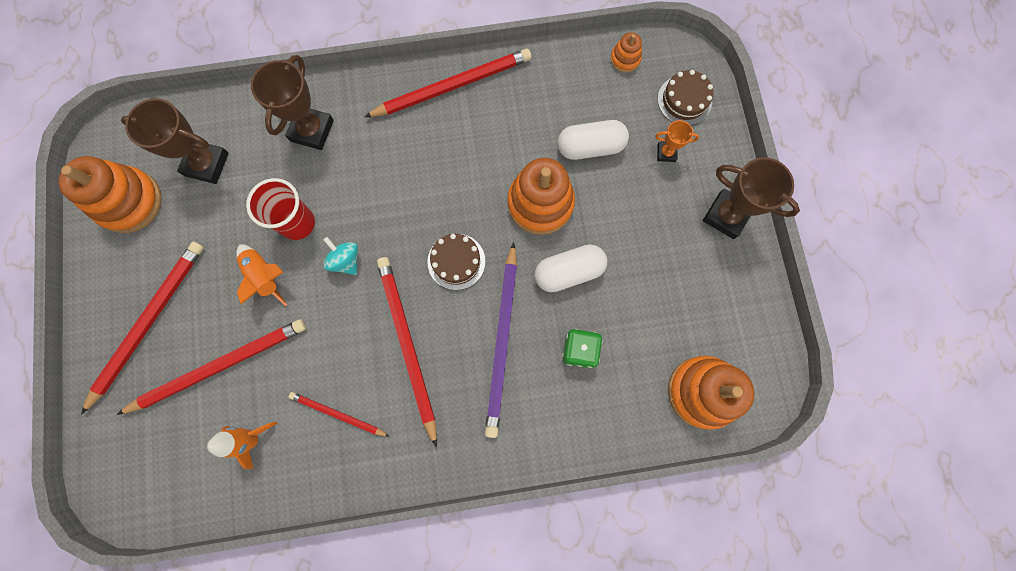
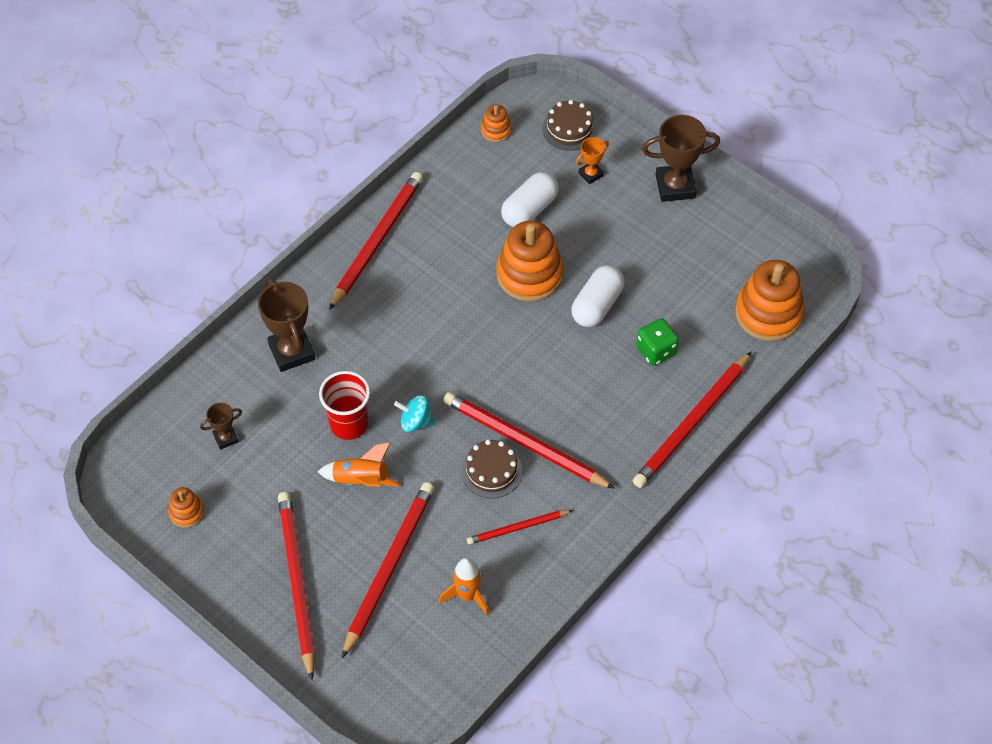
camera: 40 degrees left, 20 degrees down
orange stacking toy [59,156,162,233] -> orange stacking toy [168,487,204,528], size x0.48
brown trophy [121,98,229,184] -> brown trophy [200,403,242,450], size x0.53
brown cake [427,234,485,290] -> brown cake moved to [461,439,522,498]
purple pencil [485,242,517,438] -> none
none -> red pencil [633,351,752,488]

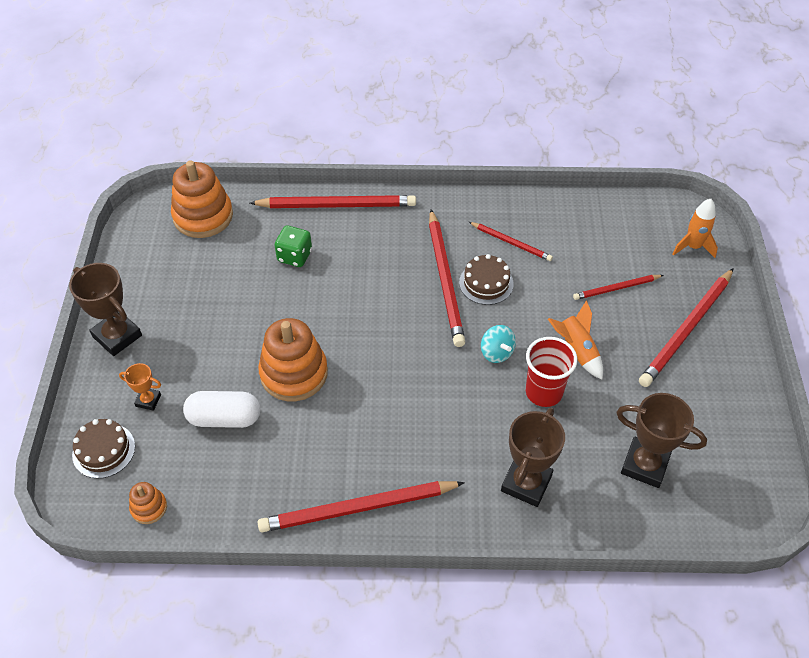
camera: 130 degrees left, 5 degrees down
orange stacking toy [168,487,204,528] -> none
brown trophy [200,403,242,450] -> brown trophy [616,393,707,488], size x1.90
red pencil [342,482,434,658] -> red pencil [573,275,663,300], size x0.55
orange rocket [439,558,489,615] -> orange rocket moved to [672,199,718,258]
white capsule [571,265,624,327] -> none

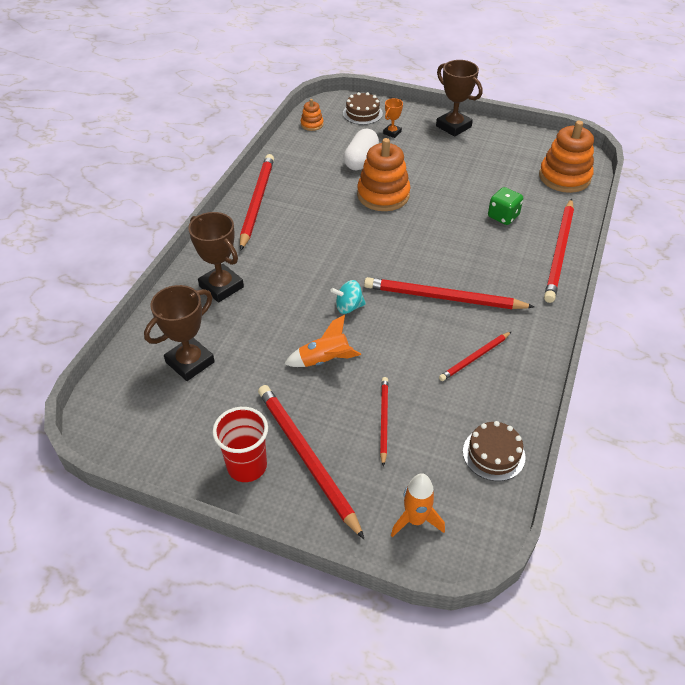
camera: 110 degrees right, 5 degrees down
brown trophy [69,263,142,356] -> brown trophy turned 75 degrees clockwise [436,60,482,137]
brown cake [459,254,514,305] -> brown cake moved to [463,421,526,481]
red cup [526,337,577,407] -> red cup moved to [213,407,268,482]

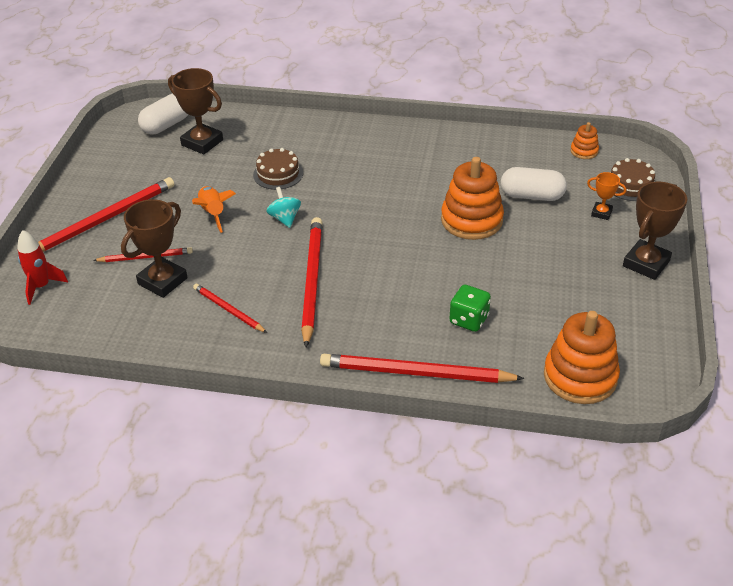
camera: 80 degrees right, 5 degrees down
brown trophy [188,212,244,303] -> brown trophy moved to [121,199,188,298]
red cup [213,407,268,482] -> none
red pencil [240,154,274,251] -> none
orange rocket [391,473,445,537] -> red rocket [17,230,68,305]
brown cake [463,421,526,481] -> brown cake moved to [253,148,303,190]
none -> white capsule [138,93,188,134]

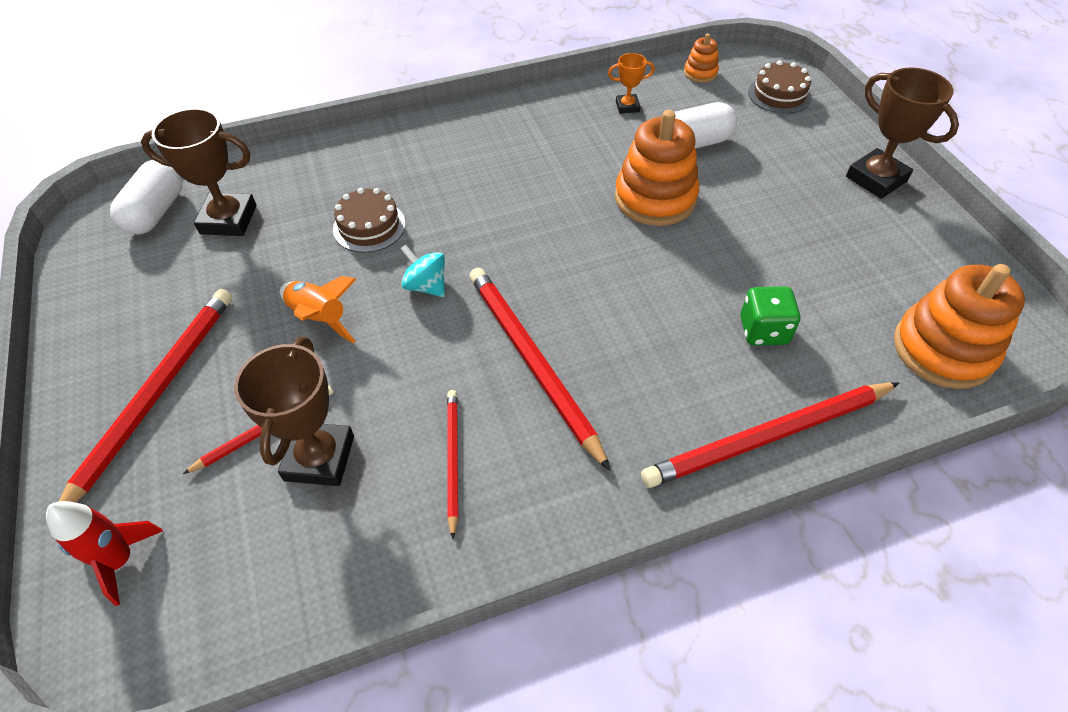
camera: 30 degrees left, 10 degrees up
red pencil [193,284,267,333] -> red pencil turned 75 degrees clockwise [447,390,458,539]
orange trophy [587,172,626,220] -> orange trophy moved to [608,53,655,114]
brown trophy [623,181,687,280] -> brown trophy turned 45 degrees counterclockwise [846,68,959,199]

